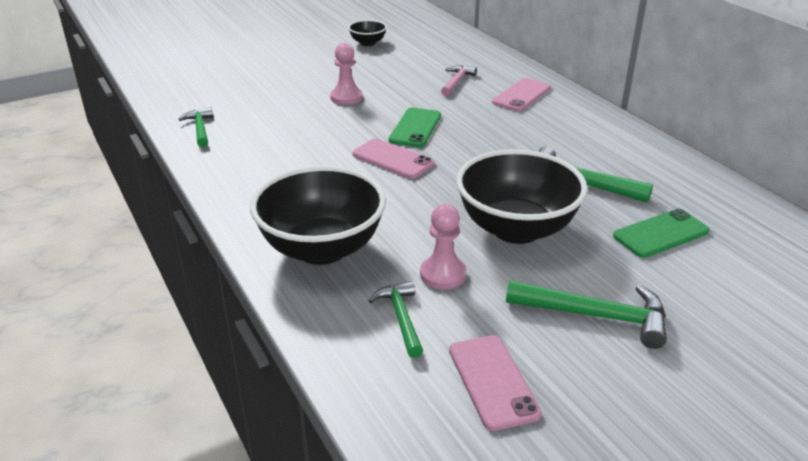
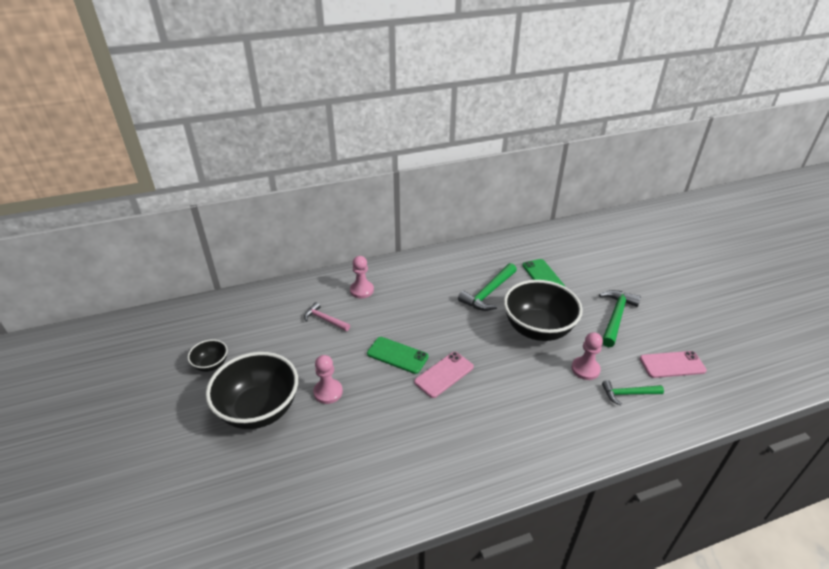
camera: 80 degrees left, 5 degrees up
green hammer [178,107,213,148] -> none
black bowl [250,166,386,265] -> black bowl moved to [206,352,298,429]
pink phone [492,78,551,111] -> pink pawn [350,256,374,298]

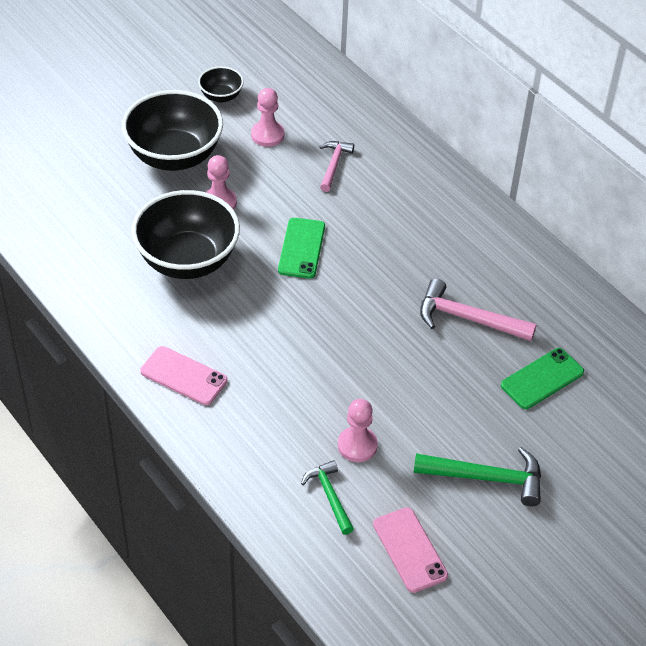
camera: 70 degrees right, 10 degrees up
pink pawn [350,256,374,298] -> pink pawn moved to [251,88,284,147]
pink phone [414,352,474,398] -> pink phone moved to [140,346,228,405]
green hammer [458,263,517,311] -> pink hammer [420,278,537,341]
black bowl [504,280,583,341] -> black bowl moved to [131,190,240,279]

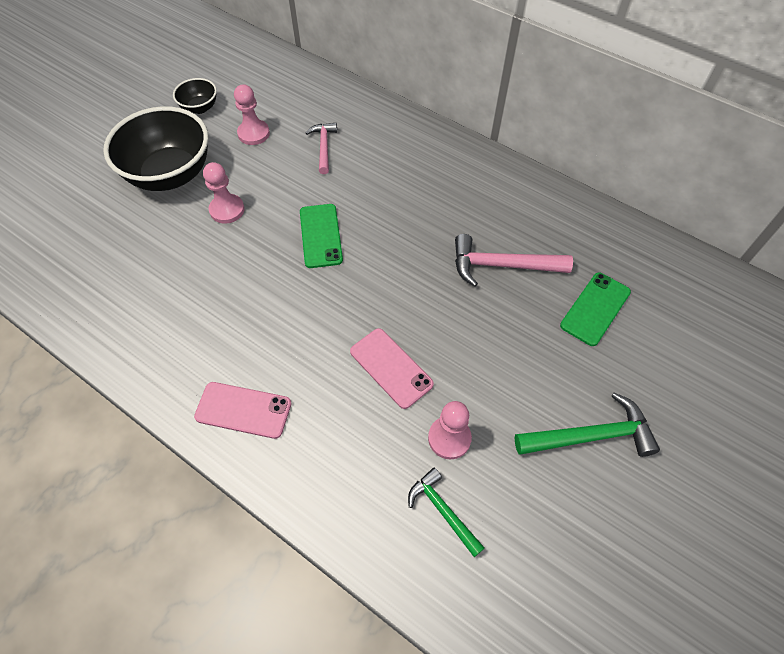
camera: 15 degrees left, 10 degrees up
black bowl [131,190,240,279] -> none
pink phone [373,507,448,593] -> pink phone moved to [350,328,434,409]

